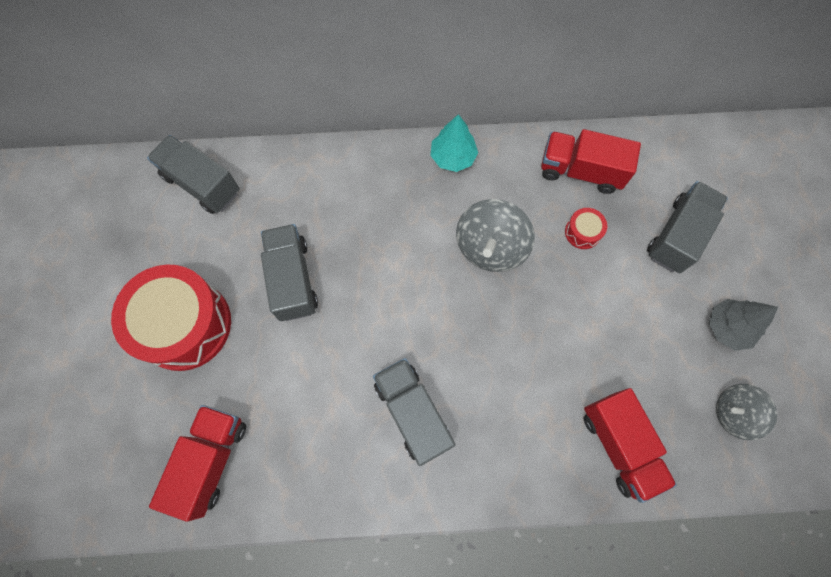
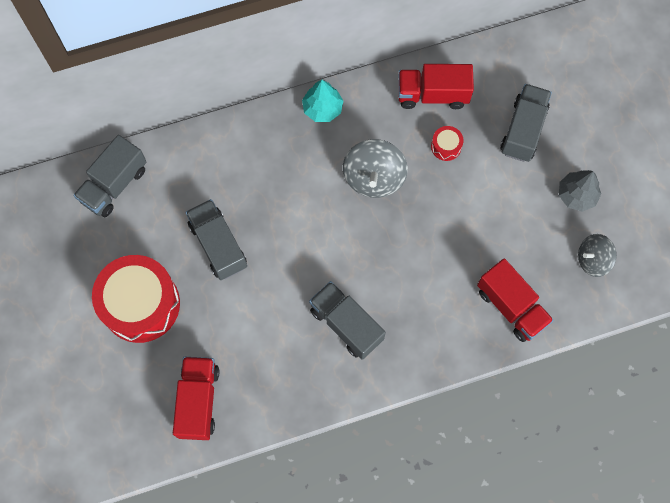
camera: 15 degrees left, 0 degrees up
grey truck [147,135,240,214] -> grey truck turned 75 degrees counterclockwise [74,135,146,217]

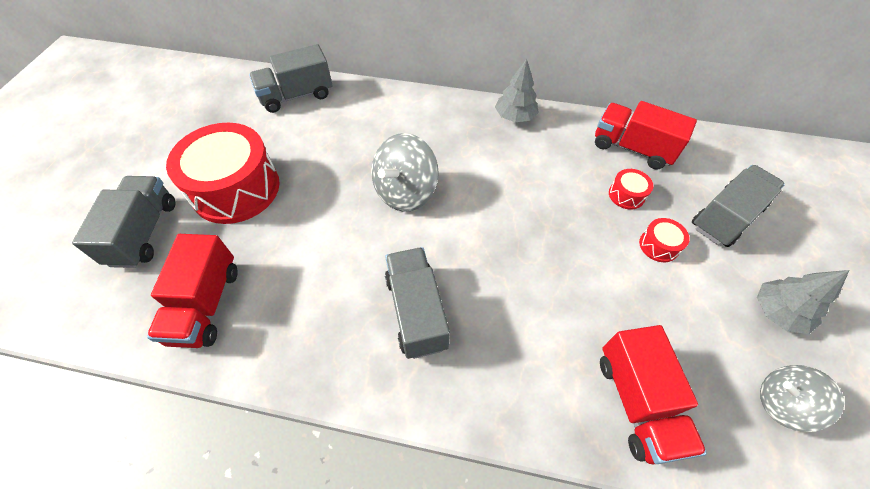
camera: 30 degrees right, 15 degrees down
red truck [173,357,219,440] -> red truck turned 150 degrees clockwise [147,234,238,348]
grey truck [186,199,247,280] -> grey truck moved to [72,176,175,268]
turquoise tree [302,80,343,122] -> grey tree [495,59,539,122]
grey spinning top [343,139,408,198] -> grey spinning top moved to [371,133,439,212]
none -> red drum [639,218,690,262]

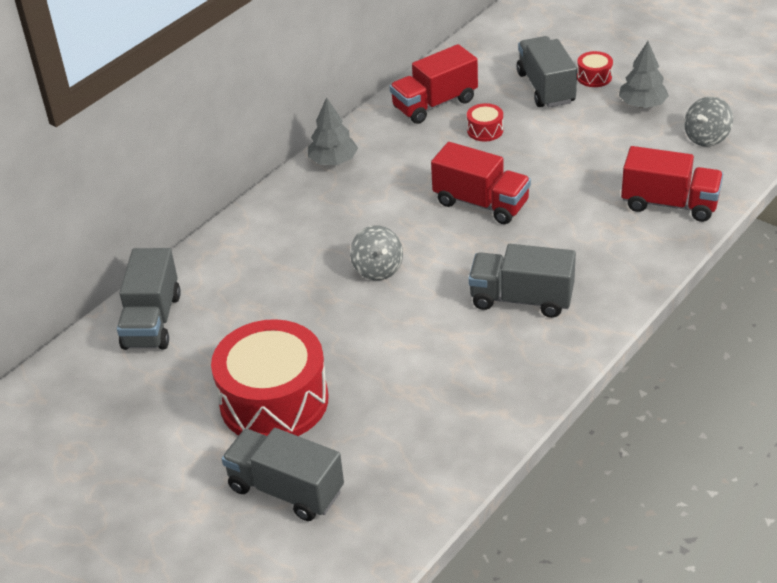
camera: 60 degrees left, 15 degrees down
red truck [147,234,238,348] -> red truck moved to [431,142,531,224]
grey spinning top [371,133,439,212] -> grey spinning top [350,225,403,280], size x0.65
red drum [639,218,690,262] -> red drum moved to [577,51,613,87]

